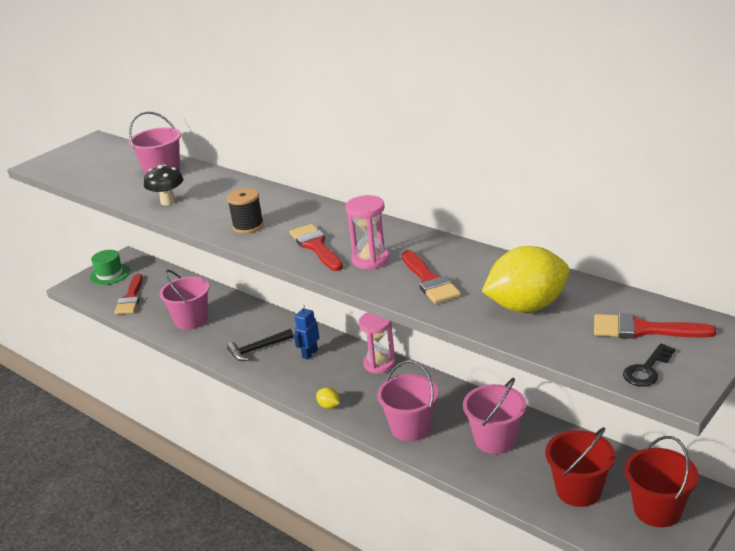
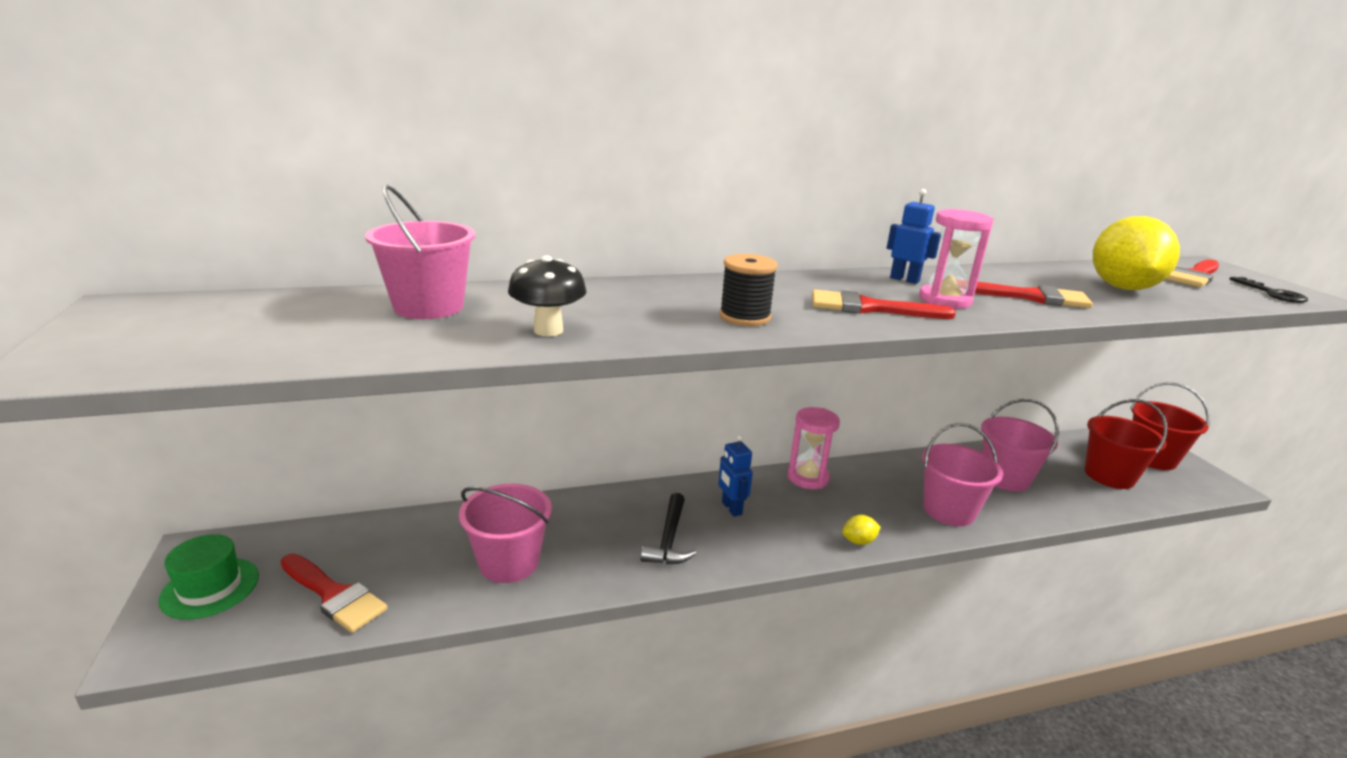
camera: 60 degrees left, 5 degrees down
none -> blue robot [887,189,941,284]

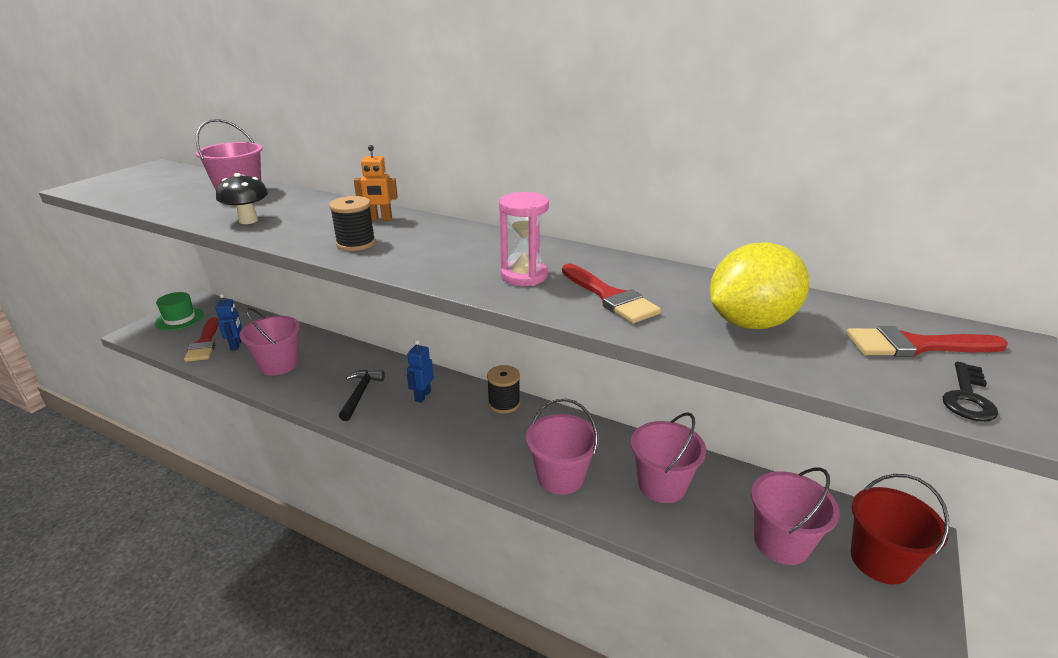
camera: 45 degrees right, 5 degrees up
black hammer [640,493,696,564] -> black hammer turned 135 degrees clockwise [339,370,385,421]
pink hourglass [788,407,840,489] -> black spool [487,365,520,413]
red brush [812,290,956,319] -> none
yellow lemon [842,515,881,545] -> none
blue robot [887,189,941,284] -> blue robot moved to [215,294,242,351]
red bucket [1085,399,1168,489] -> pink bucket [751,467,840,565]
none -> orange robot [354,145,398,221]

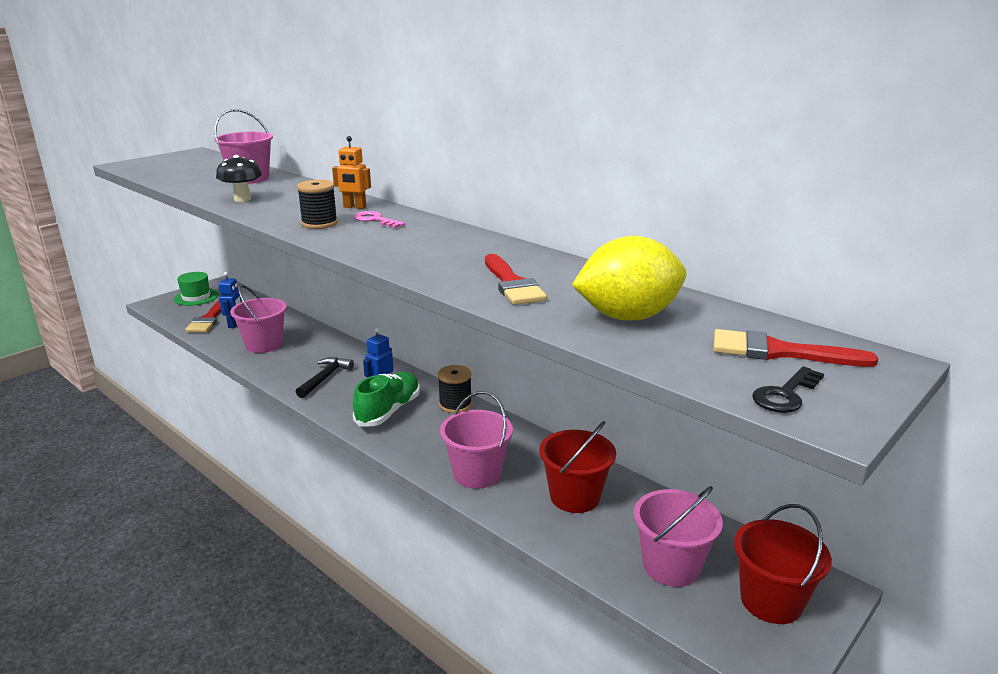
camera: 15 degrees right, 5 degrees down
pink hourglass [499,192,549,286] -> none
pink bucket [631,412,706,503] -> red bucket [539,421,616,513]
none -> green shoe [353,372,420,426]
none -> pink key [354,211,405,228]

